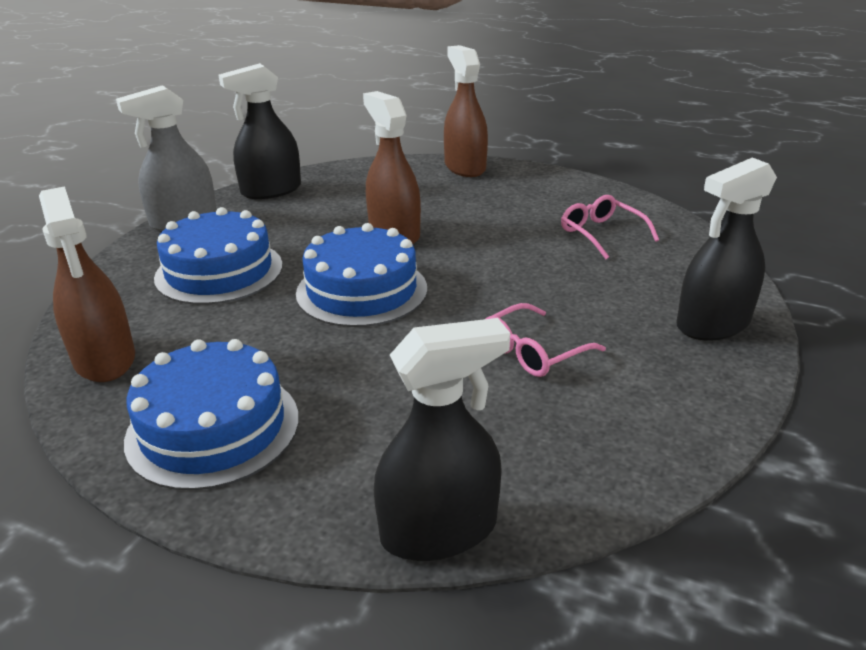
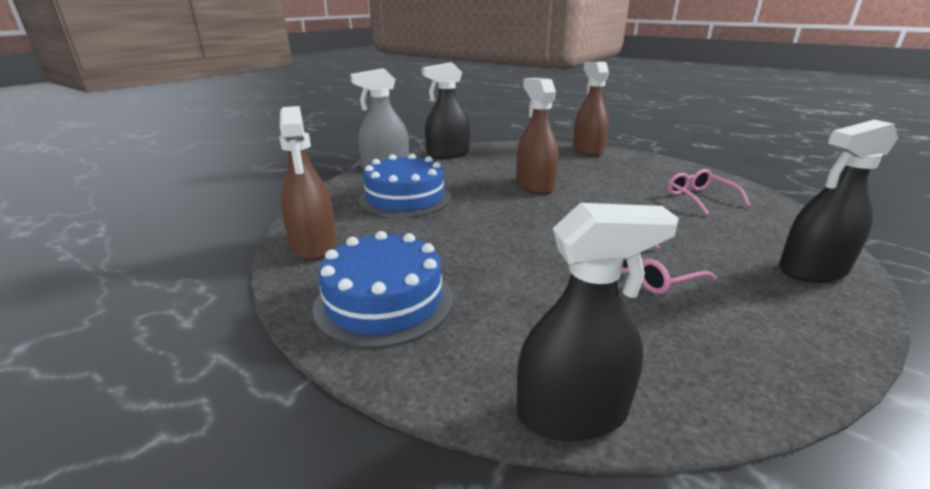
camera: 10 degrees right, 5 degrees down
blue cake [296,223,427,327] -> none

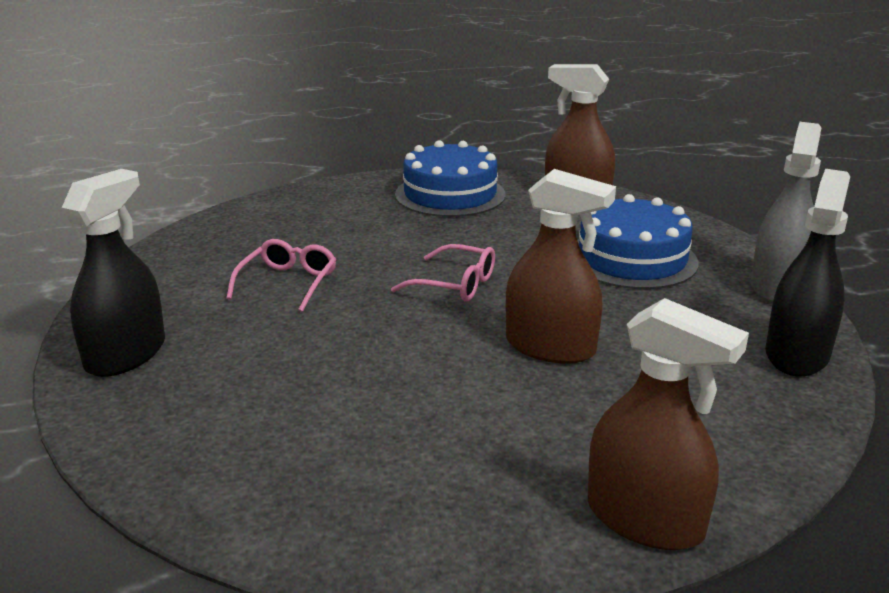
camera: 135 degrees right, 0 degrees up
black spray bottle [517,203,679,441] -> none
pink glasses [667,169,750,215] -> pink glasses moved to [391,244,495,302]

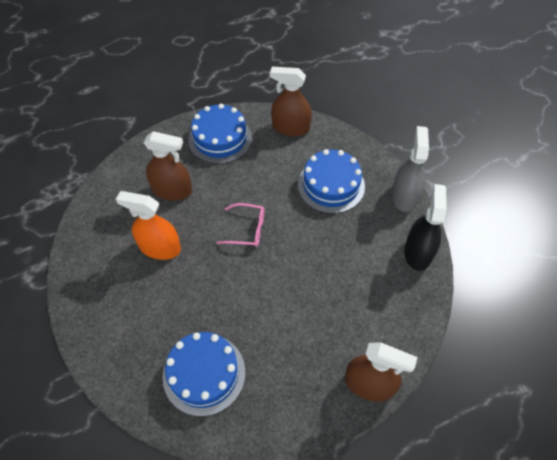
camera: 15 degrees left, 30 degrees up
black spray bottle [62,169,165,377] -> none
pink glasses [226,239,336,312] -> orange spray bottle [116,191,181,260]
brown spray bottle [506,169,616,364] -> brown spray bottle moved to [144,131,192,201]
none -> blue cake [162,332,245,416]

